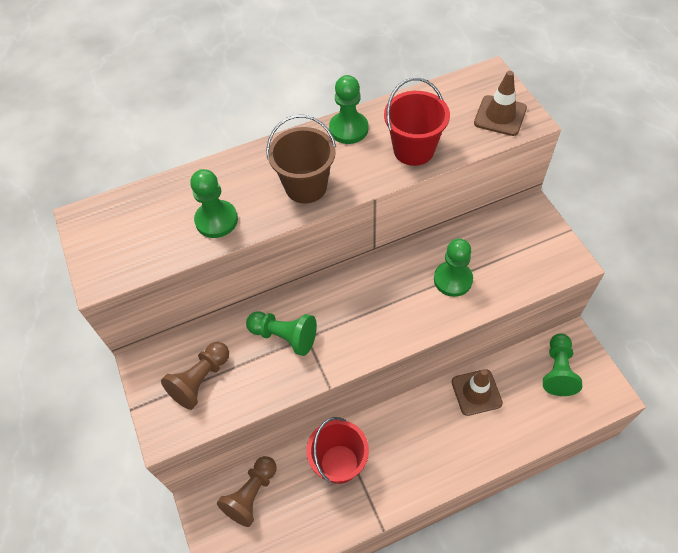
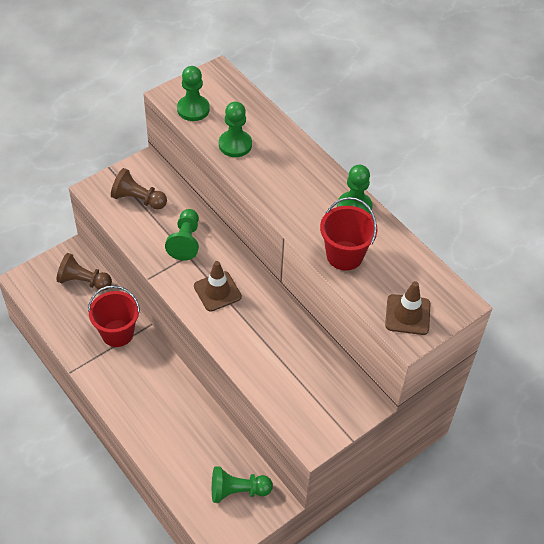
camera: 70 degrees right, 5 degrees down
brown bucket [266,115,336,203] -> none
green pawn [434,239,473,297] -> green pawn moved to [177,66,210,121]
brown traffic cone [451,369,503,416] -> brown traffic cone moved to [194,261,242,312]

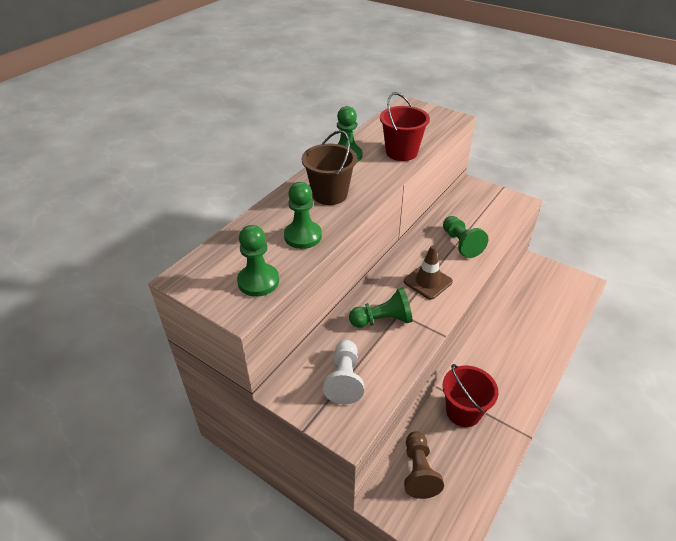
camera: 105 degrees left, 10 degrees down
brown pawn [111,168,167,209] -> white pawn [323,340,364,404]
green pawn [212,466,273,503] -> green pawn moved to [443,216,488,258]
brown traffic cone [385,281,430,335] -> none
none -> brown bucket [302,130,357,205]

